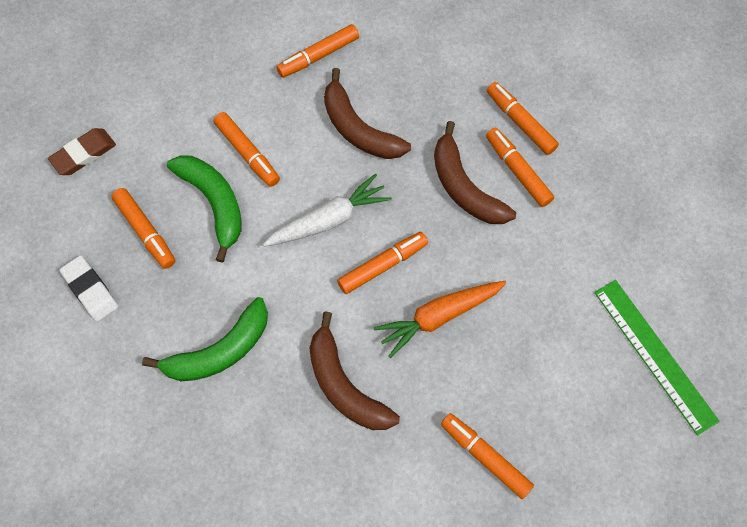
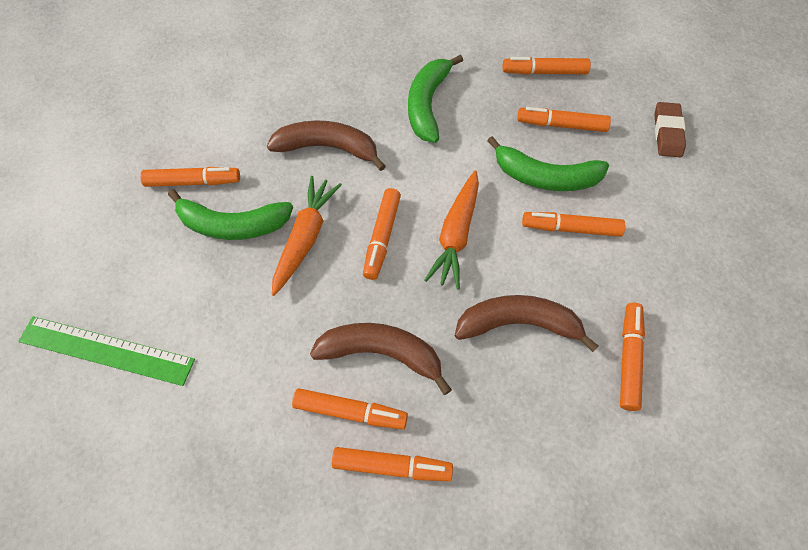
camera: 135 degrees right, 5 degrees down
white eraser [59,255,119,322] -> orange marker [502,57,591,75]
white carrot [263,174,392,247] -> orange carrot [425,170,479,290]
none -> green banana [168,189,293,240]

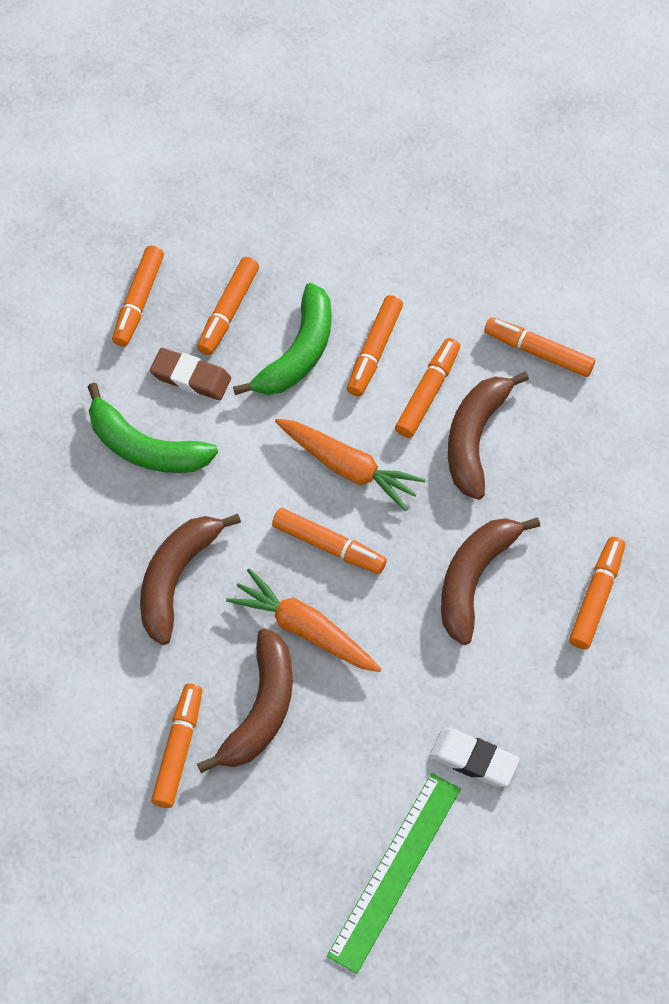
camera: 75 degrees left, 0 degrees up
green banana [168,189,293,240] -> brown banana [197,628,293,773]
orange marker [292,388,408,429] -> orange marker moved to [395,338,460,438]
brown eraser [654,102,686,157] -> brown eraser moved to [150,348,231,400]
none -> white eraser [430,729,520,787]

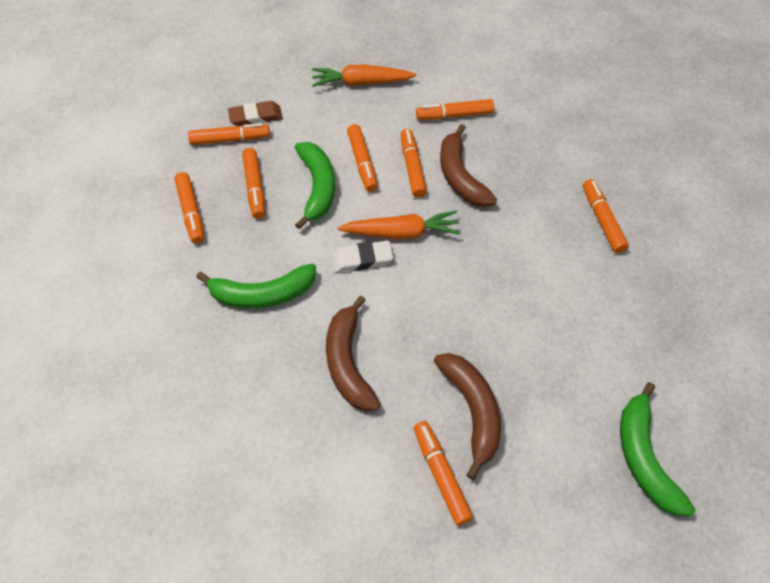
camera: 35 degrees left, 5 degrees down
brown eraser [150,348,231,400] -> brown eraser moved to [228,101,283,126]
orange carrot [226,569,382,672] -> orange carrot moved to [312,65,416,87]
orange marker [272,508,387,574] -> orange marker moved to [188,123,270,145]
green ruler [327,773,461,974] -> green banana [620,382,695,516]
white eraser [430,729,520,787] -> white eraser moved to [332,240,393,273]
brown banana [441,518,540,645] -> none

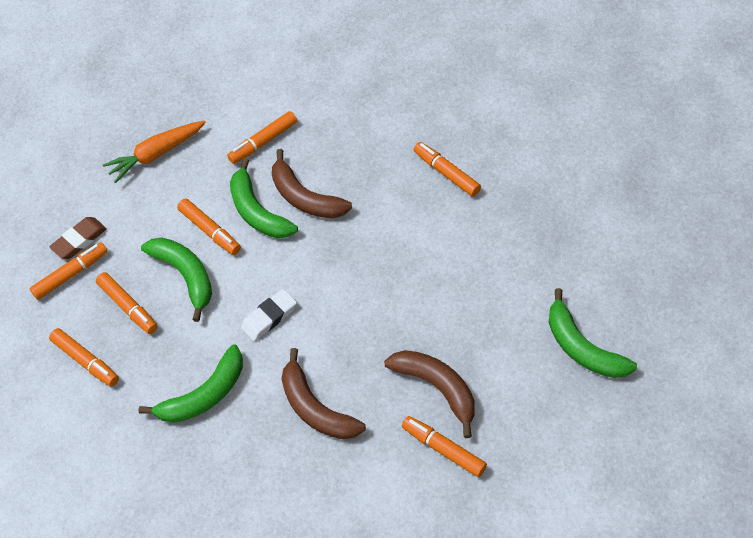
camera: 25 degrees left, 0 degrees up
orange carrot [338,210,460,239] -> none
orange marker [401,129,427,198] -> green banana [230,158,298,238]

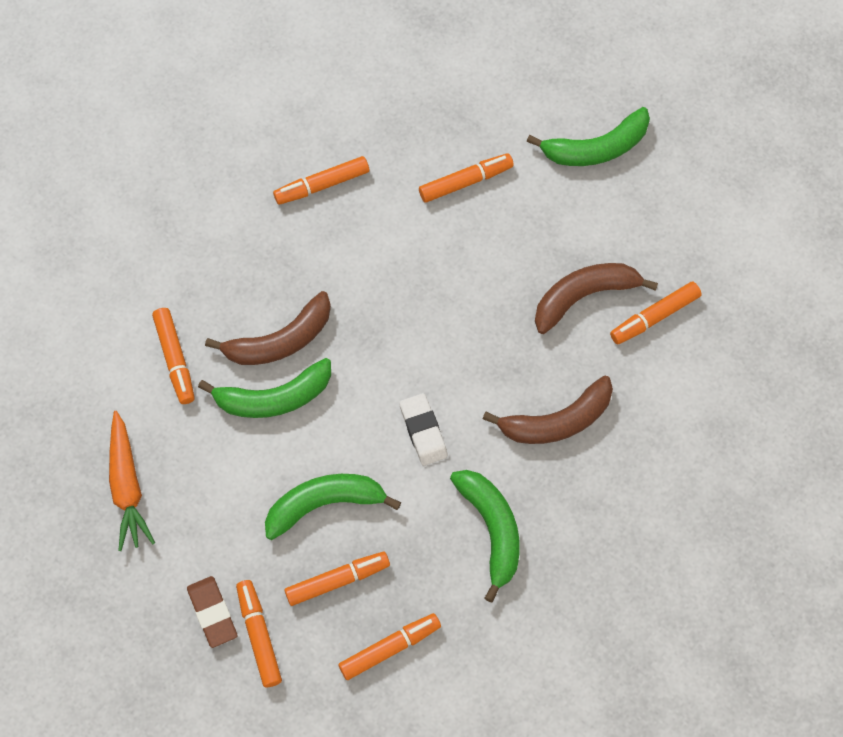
camera: 75 degrees left, 10 degrees up
orange marker [177,199,241,255] -> orange marker moved to [419,153,514,203]

